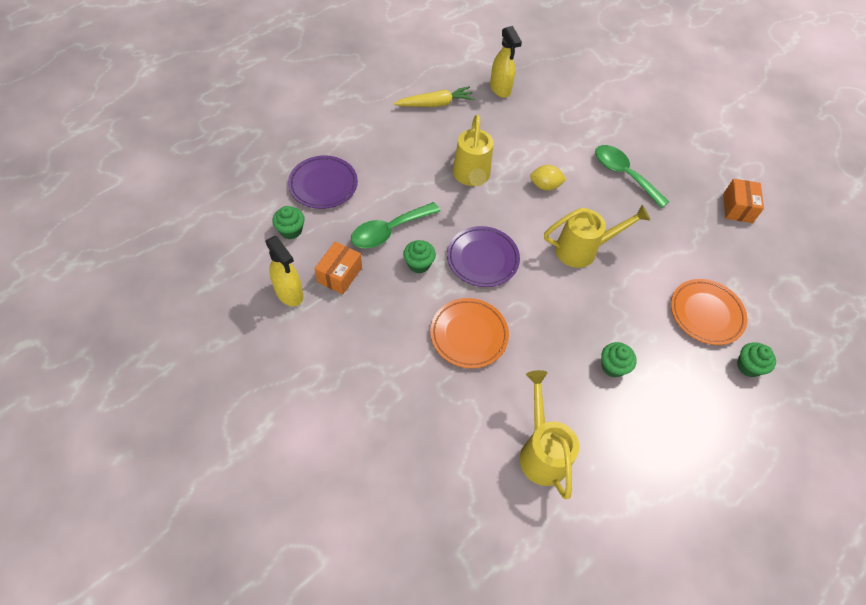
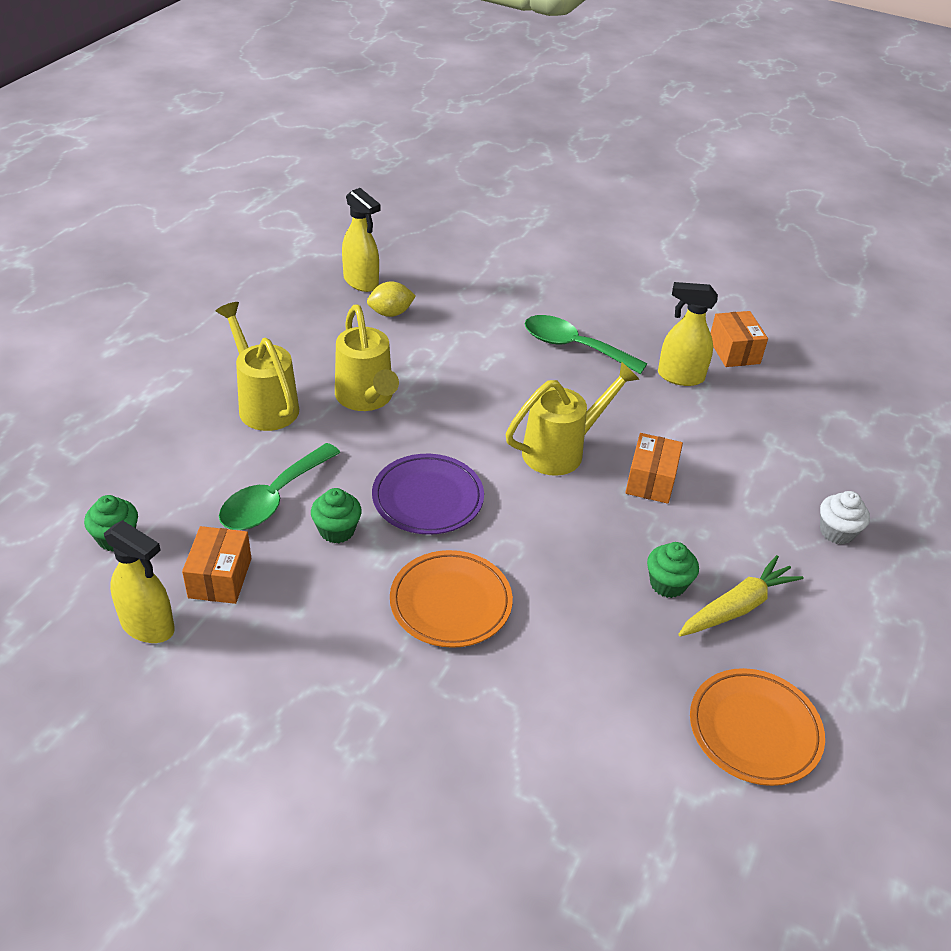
camera: 20 degrees left, 15 degrees down
purple plate [288,156,358,209] -> none
yellow carrot [393,86,475,107] -> yellow carrot moved to [678,555,804,637]
yellow watering can [520,370,579,499] -> yellow watering can moved to [216,302,299,431]
yellow lemon [530,165,567,191] -> yellow lemon moved to [367,281,416,317]
orange plate [671,279,747,345] -> orange plate moved to [690,668,825,786]
green cupcake [737,342,776,377] -> white cupcake [820,491,870,544]
none -> orange box [625,433,683,504]
none -> yellow spray bottle [658,282,718,386]

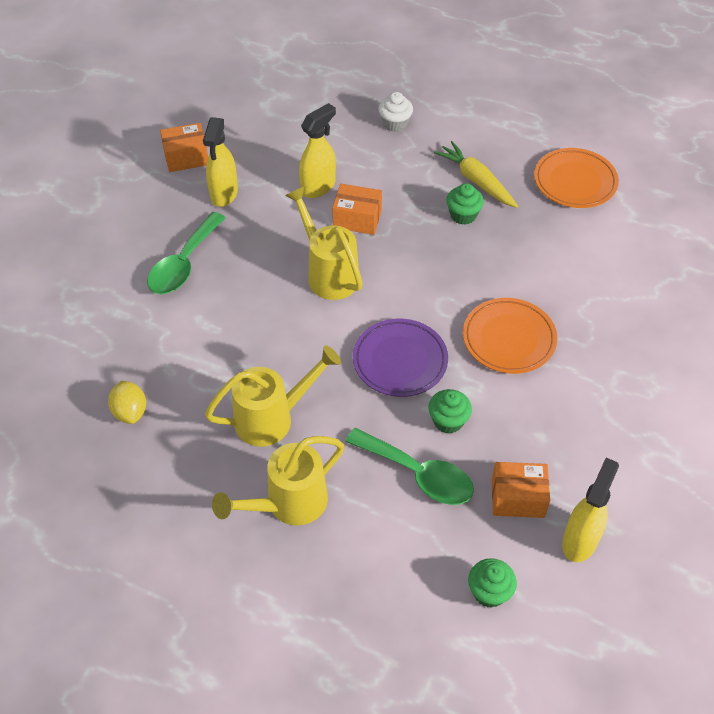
camera: 90 degrees left, 10 degrees up
yellow spray bottle [342,188,380,292] -> yellow spray bottle moved to [299,103,336,198]

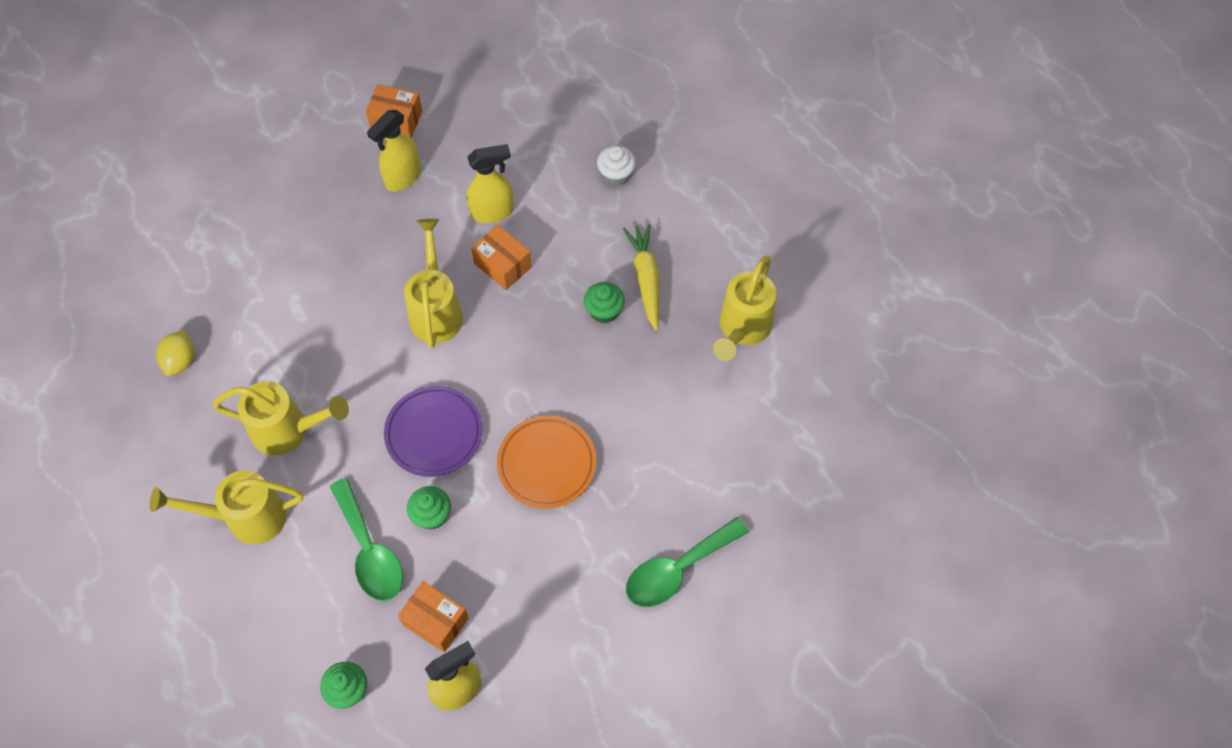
camera: 30 degrees right, 10 degrees up
green spoon [147,212,226,294] -> green spoon moved to [626,517,749,607]
orange plate [534,148,619,208] -> yellow watering can [713,255,776,361]

